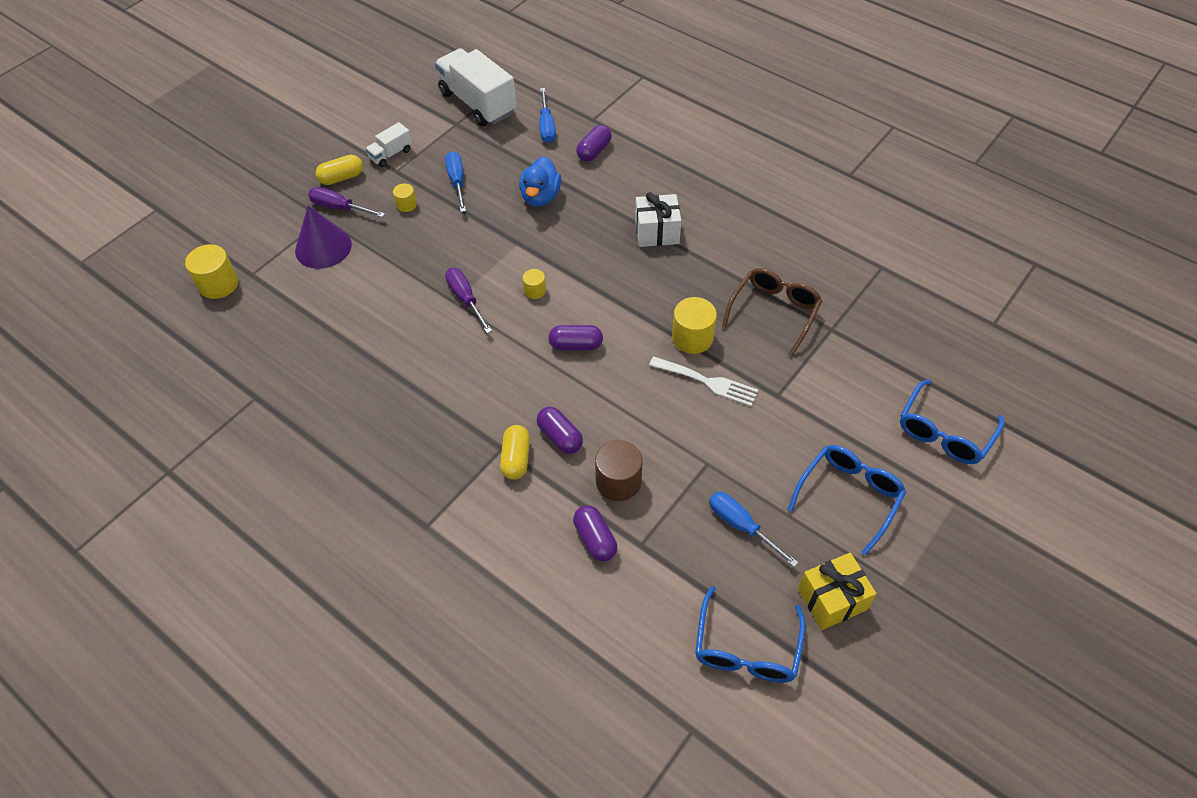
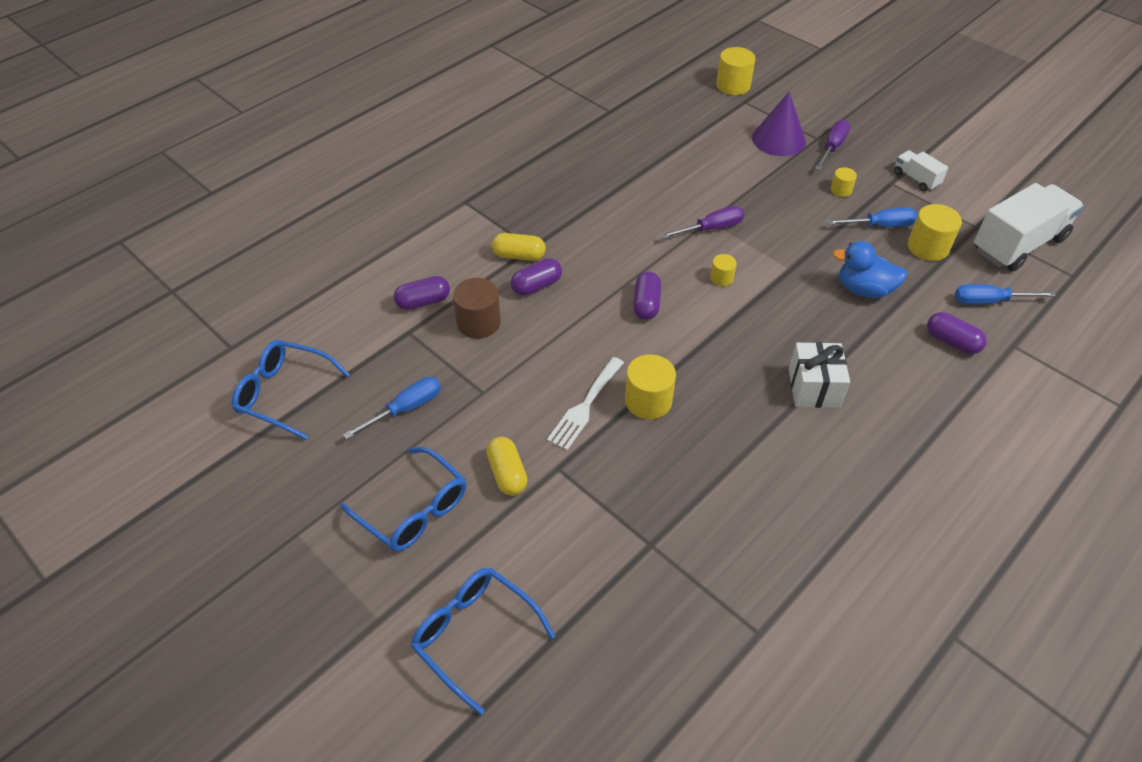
camera: 95 degrees right, 5 degrees down
yellow capsule [316,155,363,185] -> yellow capsule moved to [486,437,528,496]
brown glasses [722,268,822,357] -> none
yellow gift [798,552,877,630] -> none
none -> yellow cylinder [908,204,962,261]

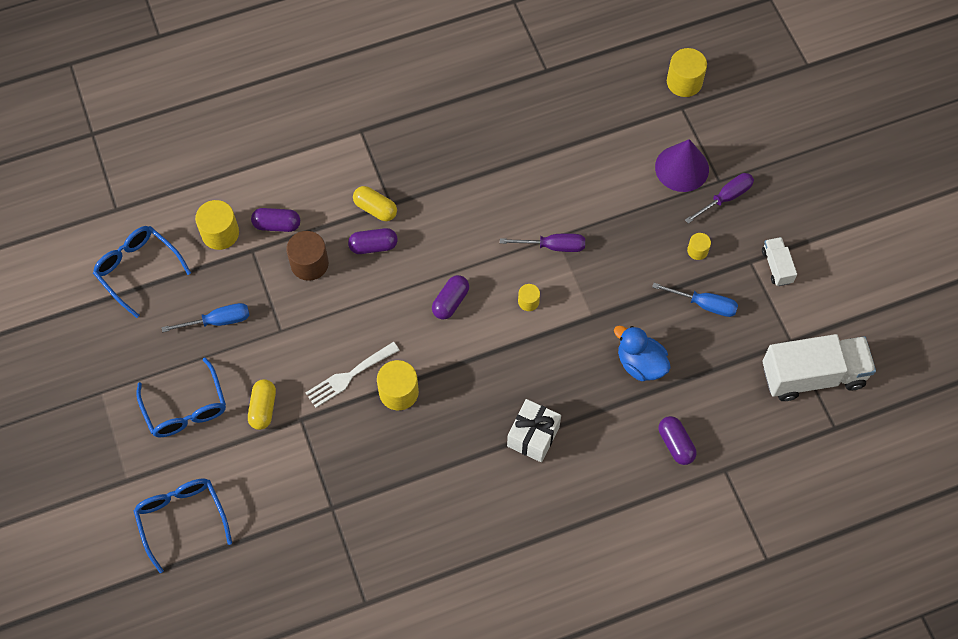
camera: 25 degrees right, 15 degrees up
yellow cylinder [908,204,962,261] -> yellow cylinder moved to [195,200,239,250]
blue screwdriver [955,284,1056,305] -> none

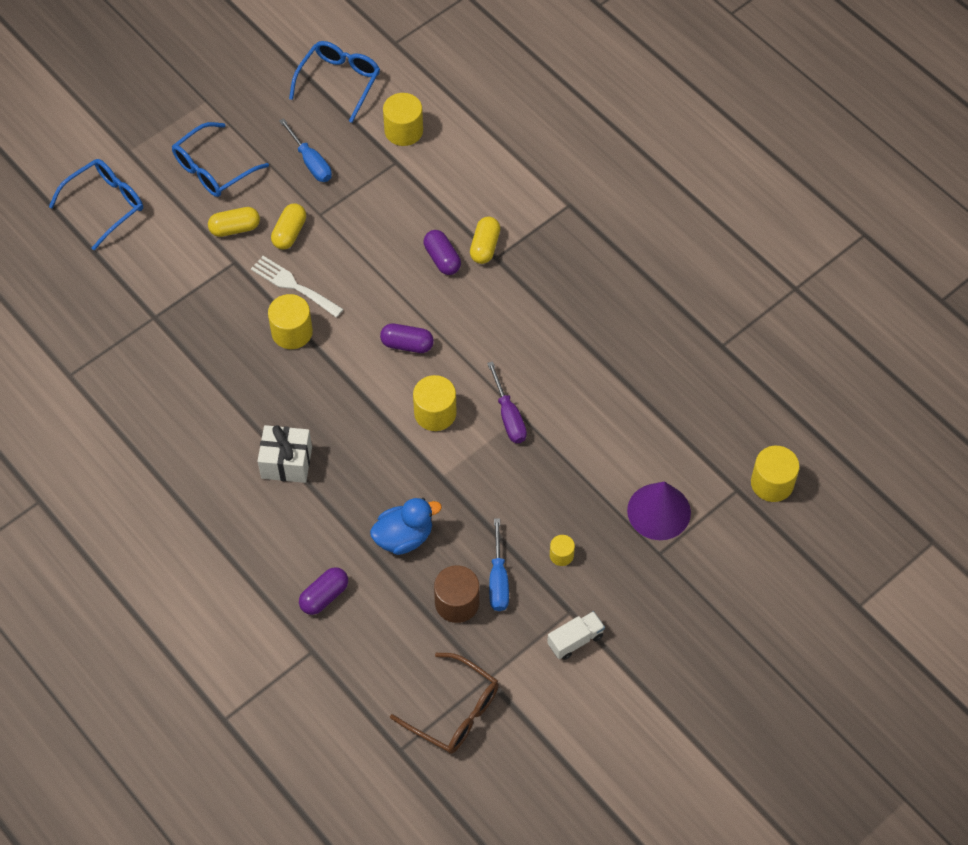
camera: 70 degrees right, 5 degrees down
purple capsule [251,208,300,232] -> none
brown cylinder [286,231,329,281] -> brown cylinder moved to [434,565,479,623]
yellow cylinder [518,284,540,311] -> yellow cylinder [413,375,457,431], size x1.81
blue duck [614,326,671,381] -> blue duck turned 45 degrees clockwise [370,498,442,555]
purple screwdriver [685,173,754,224] -> none
white truck [762,334,876,401] -> brown glasses [390,653,499,754]
none -> yellow capsule [271,203,306,250]

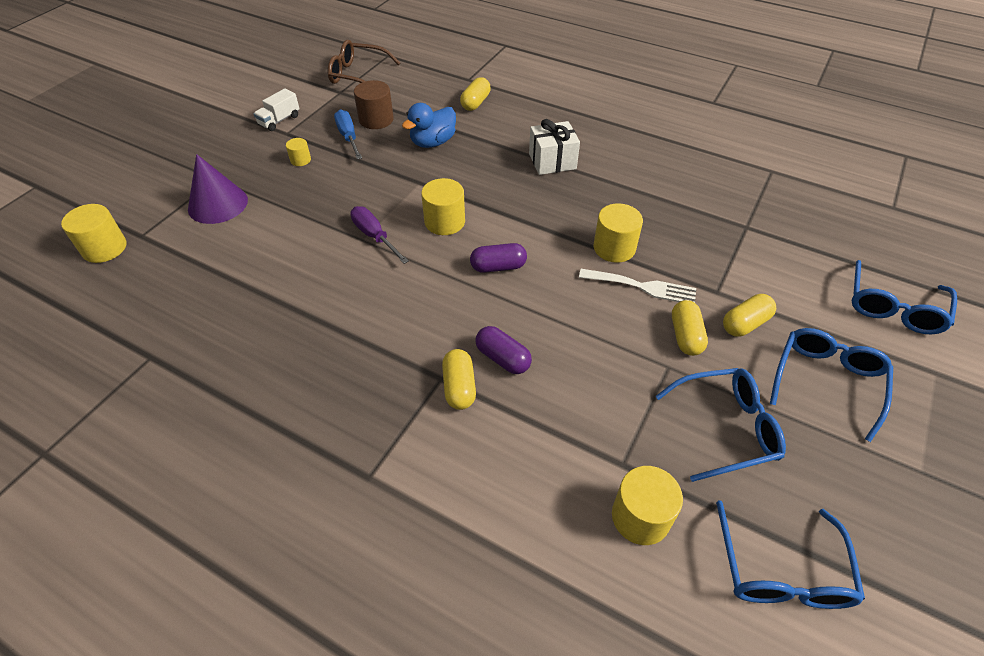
camera: 160 degrees right, 10 degrees down
blue screwdriver [279,118,332,182] -> blue glasses [656,368,786,482]
purple capsule [299,567,348,615] -> yellow capsule [460,77,491,111]

